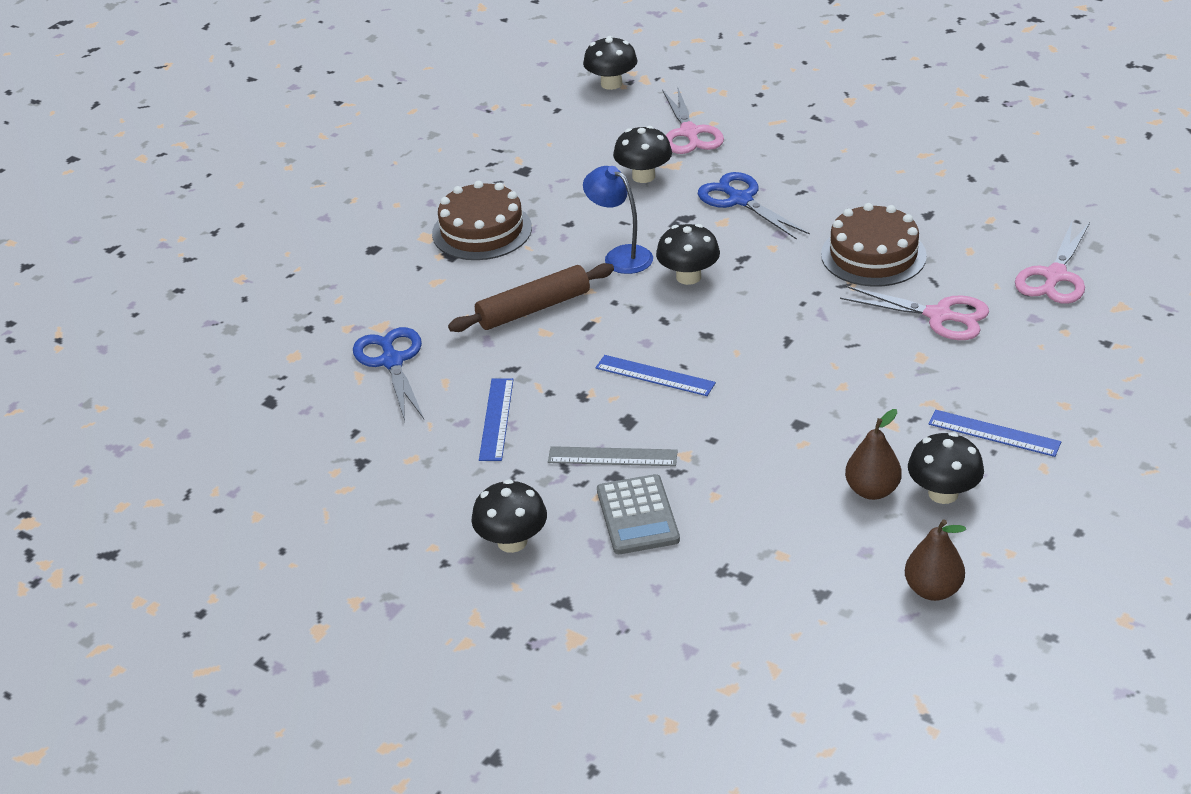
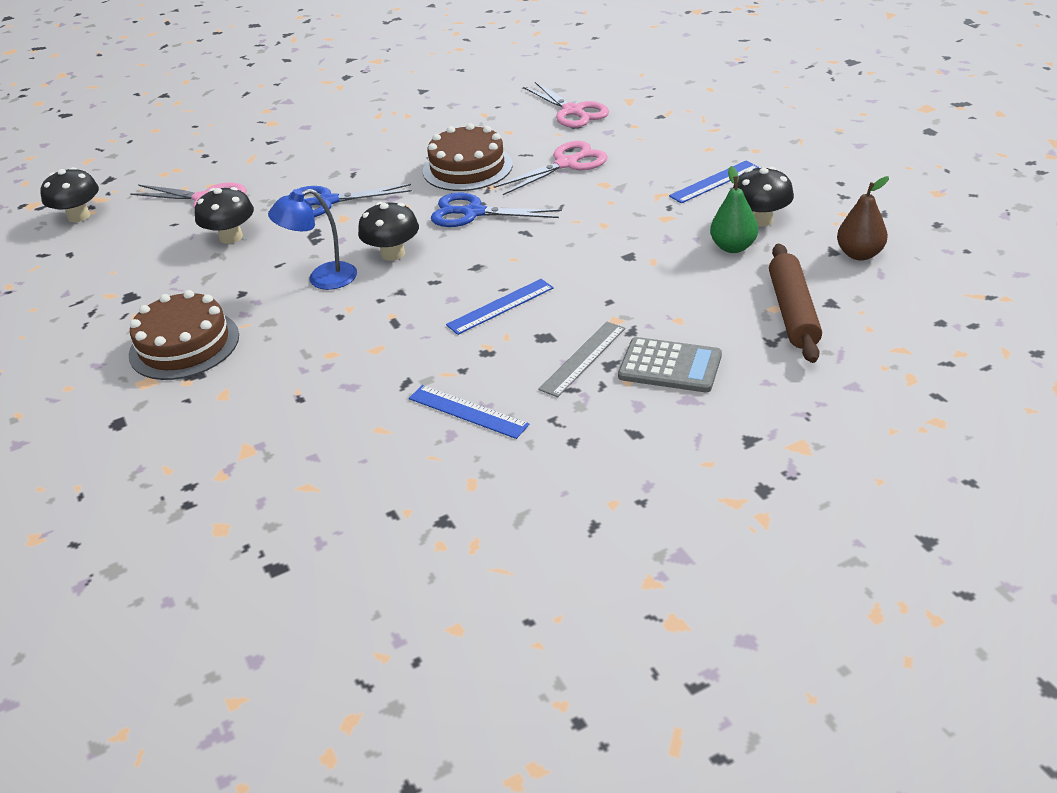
camera: 60 degrees left, 0 degrees up
blue scissors [353,327,424,421] -> blue scissors moved to [431,193,562,227]
brown rolling pin [448,263,614,332] -> brown rolling pin moved to [769,244,822,363]
black mushroom [471,479,547,553] -> none
brown pear [845,409,902,500] -> green pear [710,166,758,253]

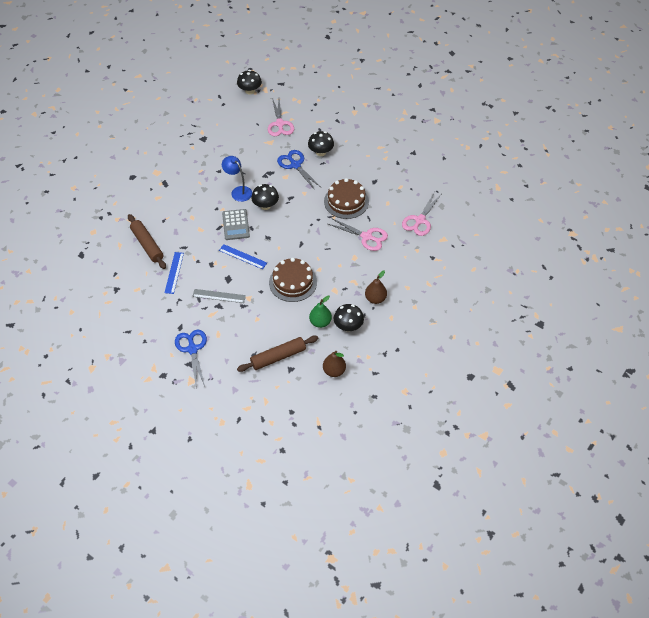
camera: 60 degrees right, 15 degrees up
brown cake [129,290,239,380] -> brown cake moved to [269,258,317,302]
black mushroom [195,187,254,244] -> black mushroom moved to [308,131,334,156]
blue scissors [431,193,562,227] -> blue scissors moved to [175,330,207,386]
grey calculator [618,337,722,392] -> grey calculator moved to [222,209,250,240]
blue ruler [669,161,759,203] -> brown pear [365,271,387,304]
none -> brown rolling pin [128,214,166,269]

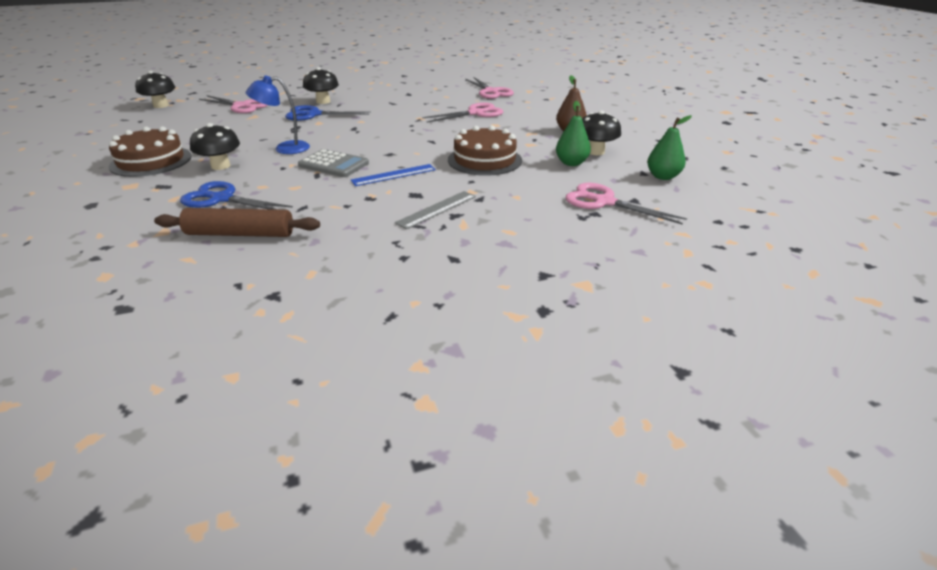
camera: 55 degrees left, 20 degrees down
blue ruler [164,252,184,294] -> none
blue scissors [175,330,207,386] -> blue scissors moved to [180,181,293,210]
brown rolling pin [237,335,318,372] -> pink scissors [565,183,687,224]
black mushroom [251,184,279,210] -> black mushroom moved to [190,123,240,170]
brown pear [323,351,346,377] -> green pear [647,115,692,180]
brown cake [324,178,369,219] -> brown cake moved to [109,126,192,177]

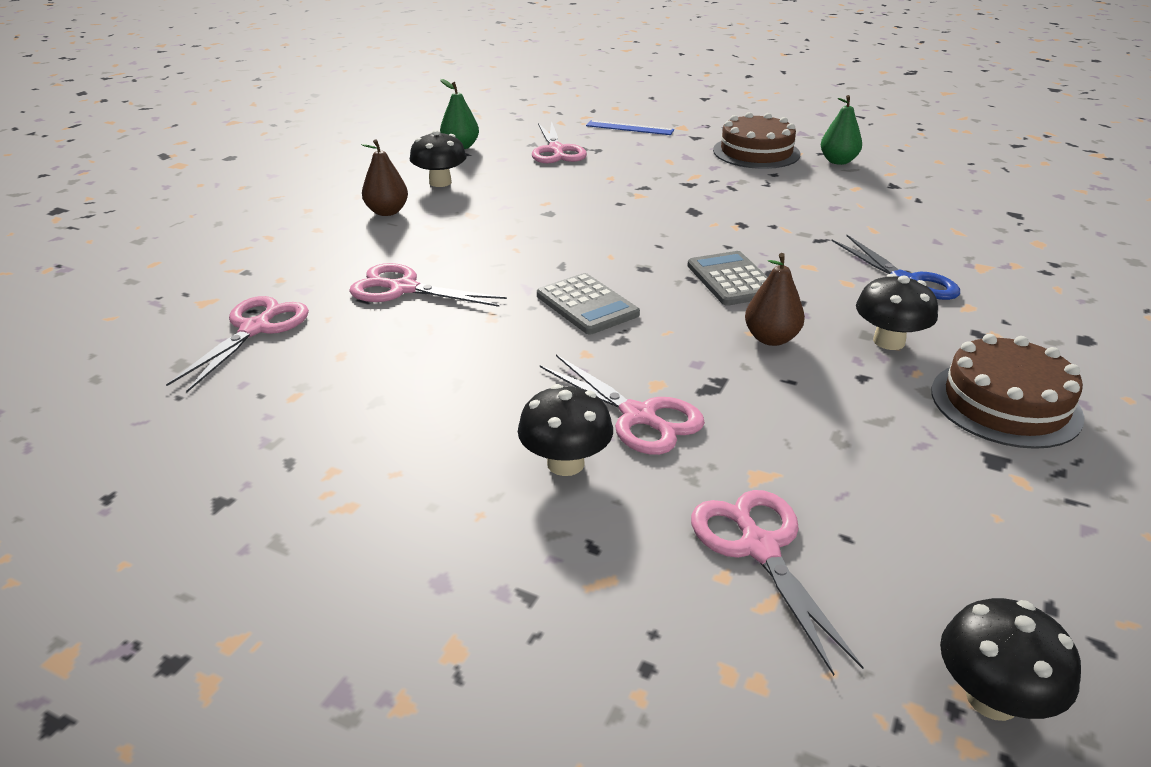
camera: 135 degrees left, 0 degrees up
brown rolling pin [154,208,320,237] -> none
blue lamp [246,75,310,154] -> brown pear [745,253,805,346]
blue scissors [285,105,371,121] -> pink scissors [540,355,705,455]
blue ruler [351,164,436,186] -> blue ruler moved to [586,120,674,135]
grey ruler [395,191,476,229] -> none
brown cake [448,125,522,176] -> brown cake moved to [713,112,800,169]
green pear [556,101,591,166] -> green pear moved to [821,95,862,165]
none -> grey calculator [537,273,640,334]

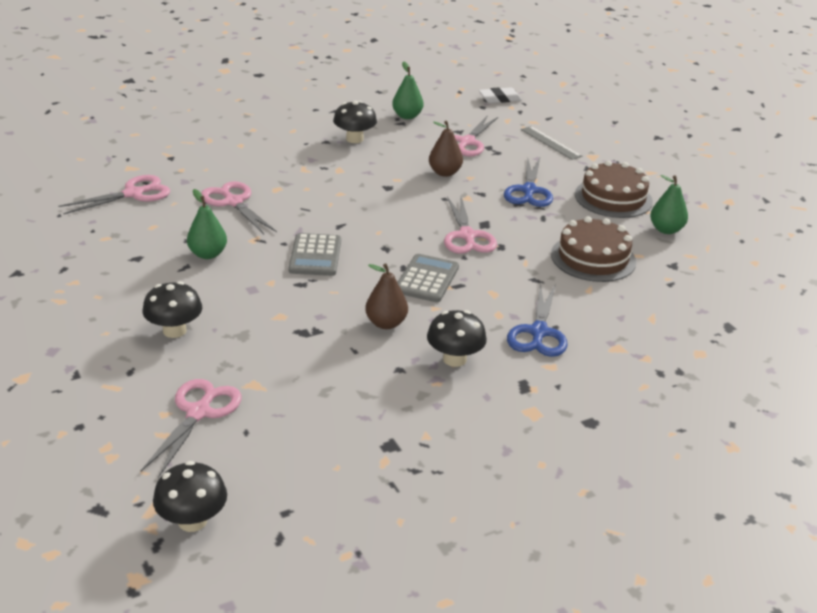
camera: 35 degrees right, 0 degrees up
brown pear [361,139,408,216] -> brown pear moved to [429,121,463,177]
pink scissors [540,355,705,455] -> pink scissors moved to [444,197,497,254]
blue ruler [586,120,674,135] -> grey ruler [521,126,582,160]
brown cake [931,334,1085,449] -> brown cake moved to [551,216,636,282]
none -> green pear [187,189,227,259]
none -> white eraser [479,87,522,103]
none -> blue scissors [504,158,553,207]

